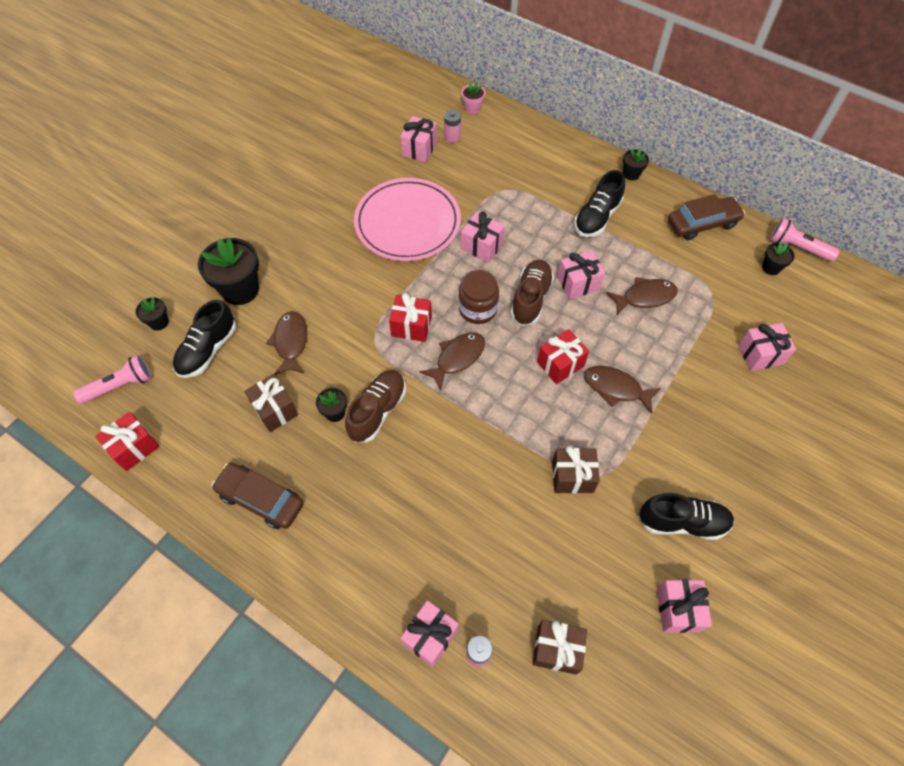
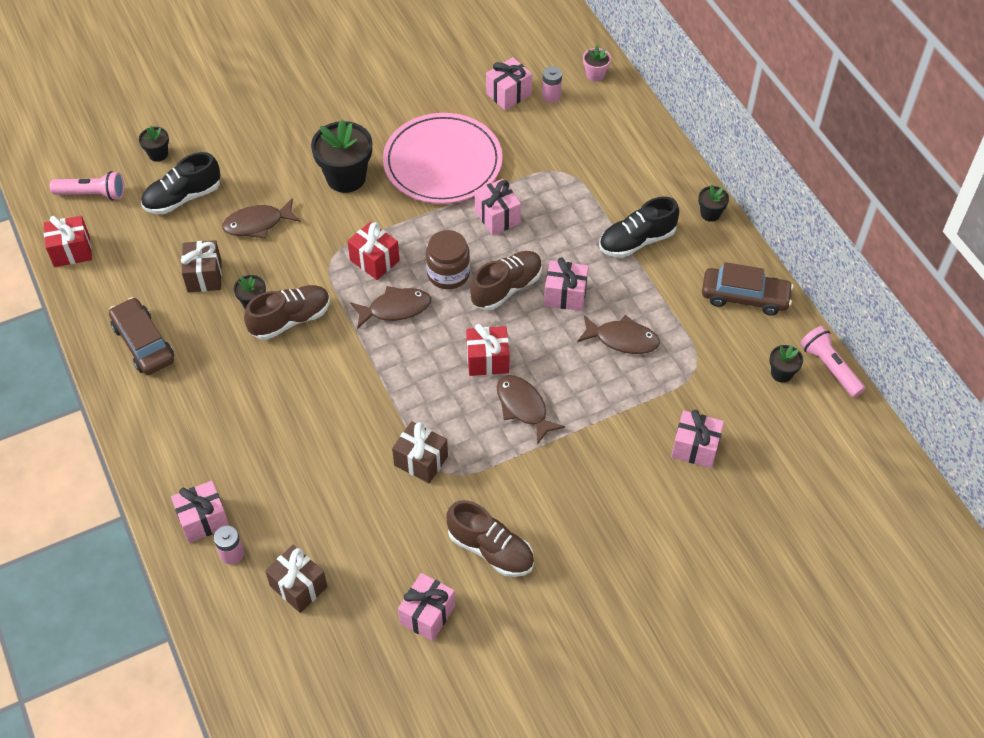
camera: 30 degrees right, 5 degrees down
black flower pot [198,238,259,305] -> black flower pot moved to [311,120,372,193]
brown fish [266,311,307,375] -> brown fish turned 135 degrees counterclockwise [222,198,301,239]
black shoe [639,493,734,540] -> brown shoe [446,500,534,577]

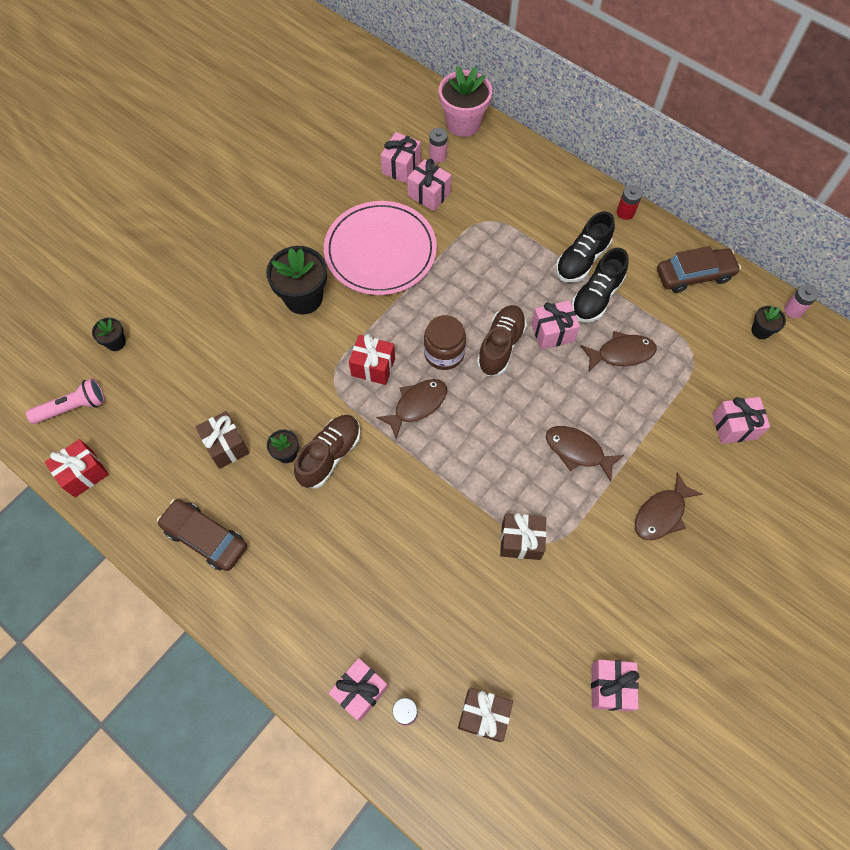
camera: 25 degrees left, 10 degrees up
black shoe [141,152,220,214] -> black shoe moved to [572,248,629,322]
brown fish [222,198,301,239] -> brown fish moved to [635,472,703,540]
brown shoe [446,500,534,577] -> none
red gift [466,324,510,376] -> none
pink gift [475,179,521,235] -> pink gift moved to [407,159,451,211]
pink flower pot [583,45,611,82] -> pink flower pot [439,66,492,137], size x2.02
black flower pot [698,185,729,222] -> red battery [617,185,642,220]
pink flashlight [800,326,865,398] -> pink battery [784,284,818,318]

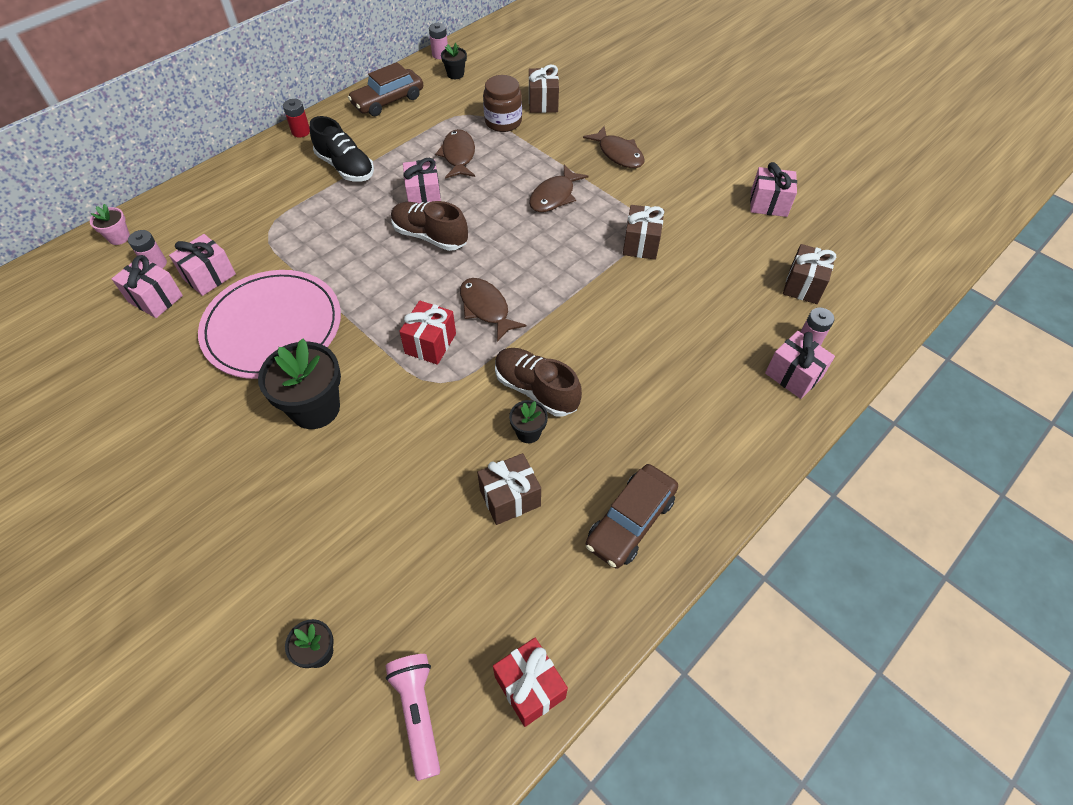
camera: 85 degrees left, 10 degrees down
brown jar [424,315,466,370] -> brown jar moved to [483,75,522,132]
pink flower pot [439,66,492,137] -> pink flower pot [90,204,130,245], size x0.50
black shoe [572,248,629,322] -> none
brown car [657,246,741,293] -> brown car turned 120 degrees counterclockwise [348,62,423,116]
pink gift [712,397,770,444] -> brown gift [529,65,559,113]

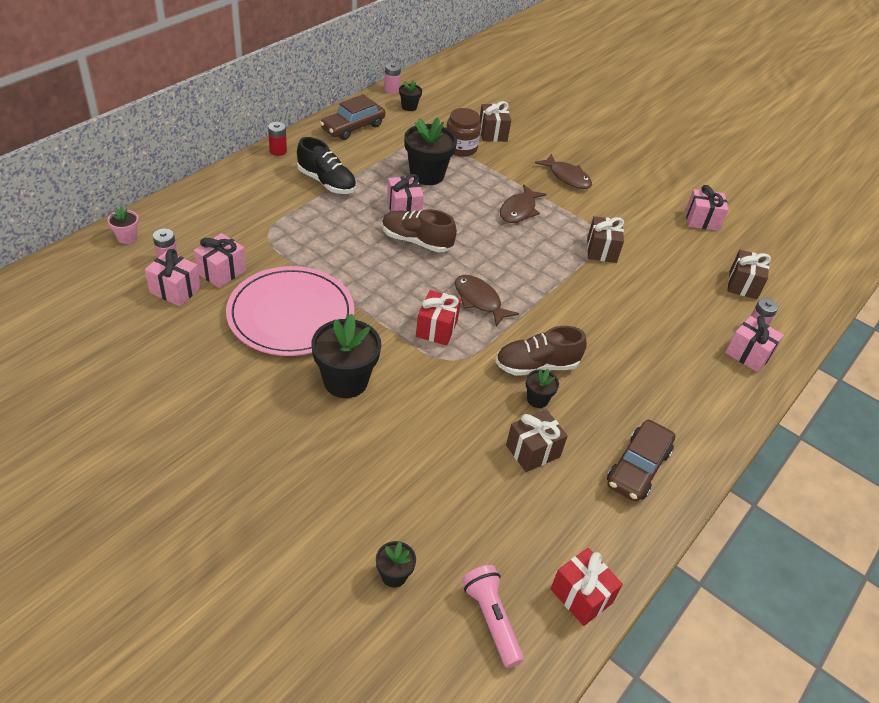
camera: 10 degrees left, 10 degrees down
brown fish [435,129,475,179] -> black flower pot [404,117,457,185]
brown shoe [495,348,582,417] -> brown shoe turned 45 degrees counterclockwise [496,326,587,376]

